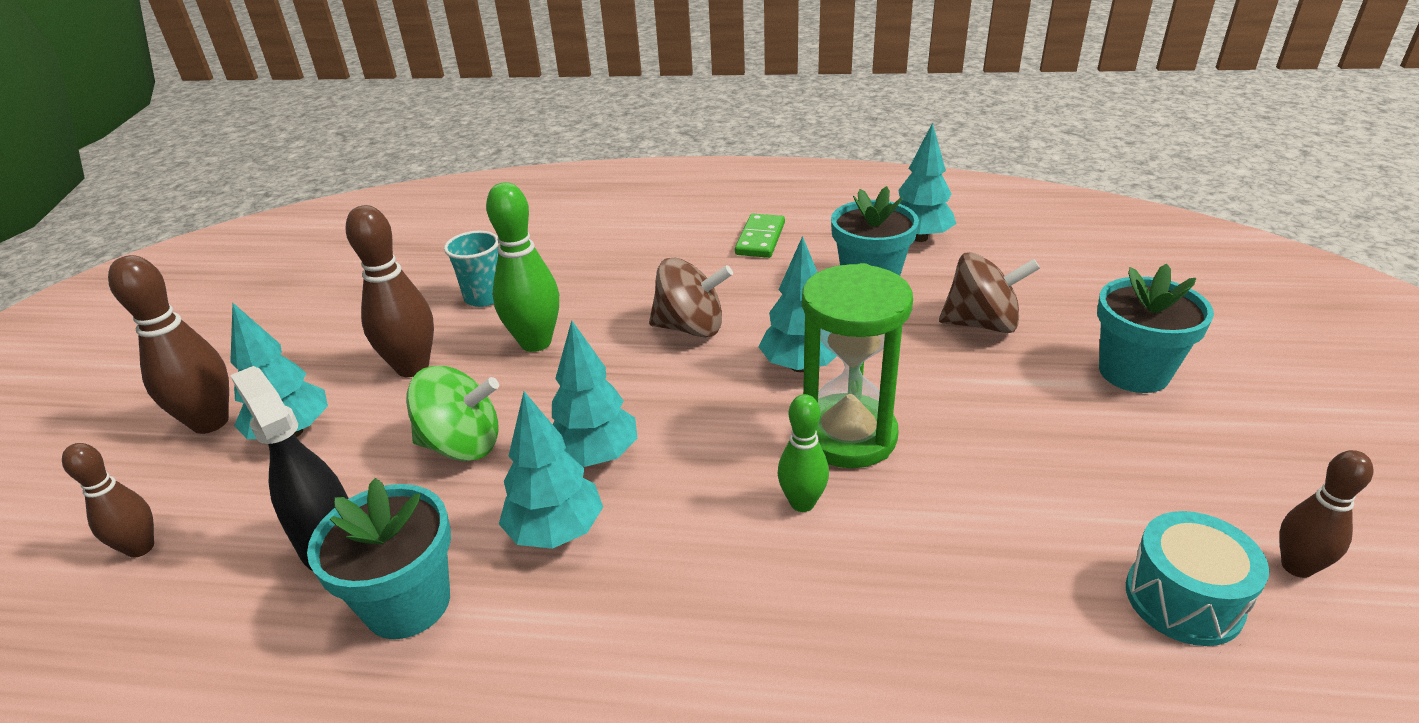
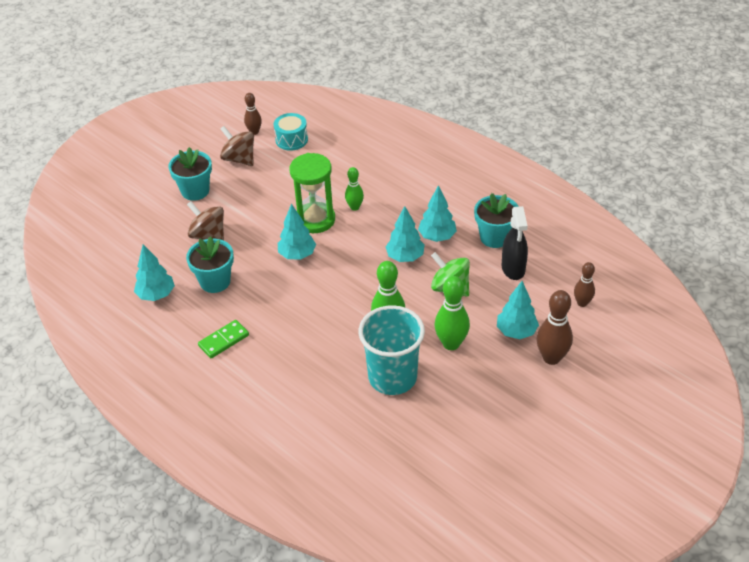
camera: 145 degrees left, 10 degrees up
brown bowling pin [346,205,434,377] -> green bowling pin [435,276,470,350]
turquoise cup [444,231,499,307] -> turquoise cup [359,305,425,395], size x1.96
brown spinning top [649,258,733,337] -> brown spinning top moved to [220,126,254,166]

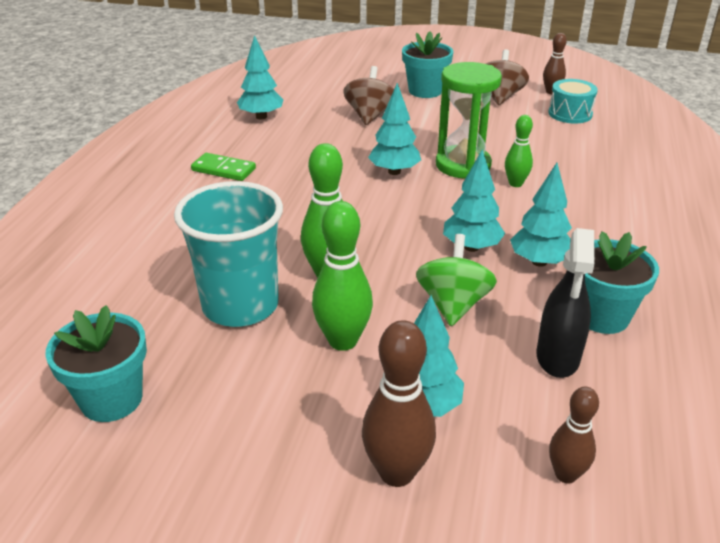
camera: 60 degrees right, 10 degrees down
turquoise flower pot [186,236,234,293] -> turquoise flower pot moved to [45,305,147,422]
black spray bottle [502,206,528,280] -> black spray bottle turned 45 degrees counterclockwise [536,228,595,378]

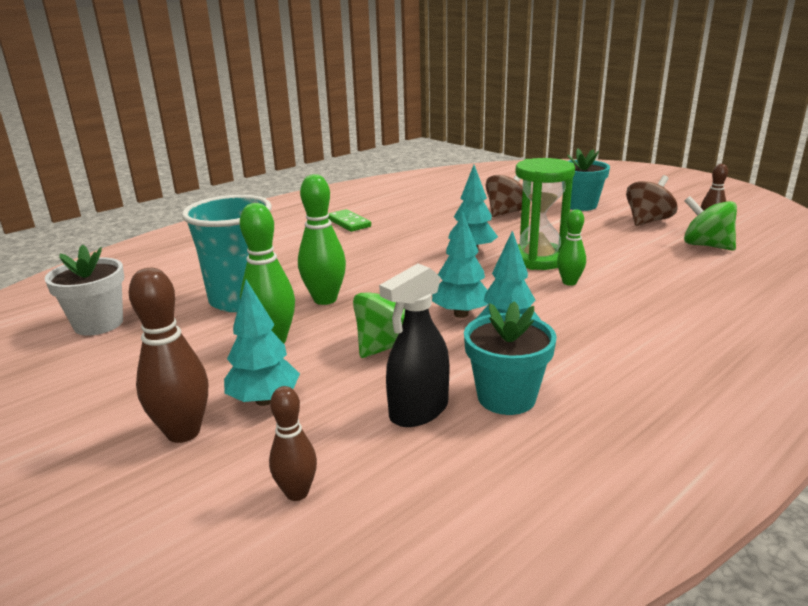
camera: 35 degrees right, 10 degrees down
turquoise flower pot [45,305,147,422] -> white flower pot [45,245,124,336]
turquoise tree [237,35,283,119] -> none
turquoise drum [548,79,598,124] -> green spinning top [684,196,737,251]

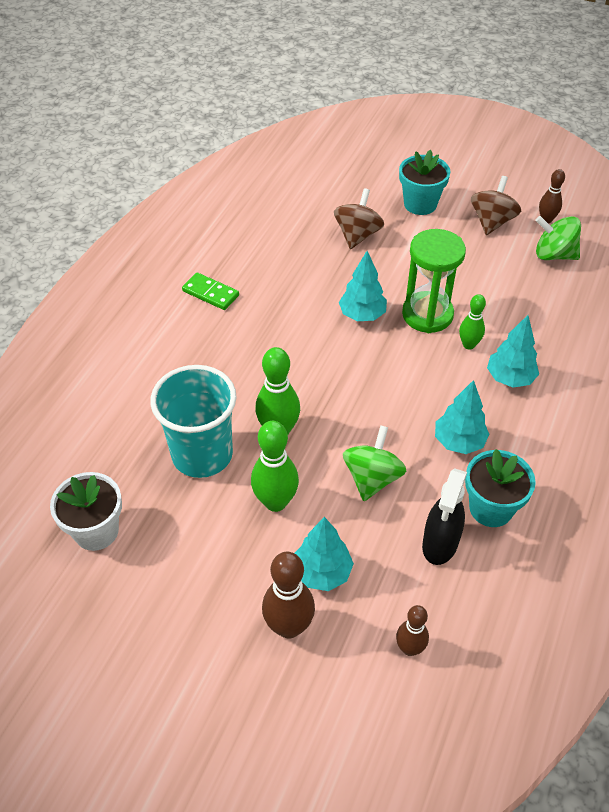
camera: 25 degrees left, 25 degrees up
turquoise tree [432,211,487,318] -> turquoise tree moved to [487,315,539,388]

